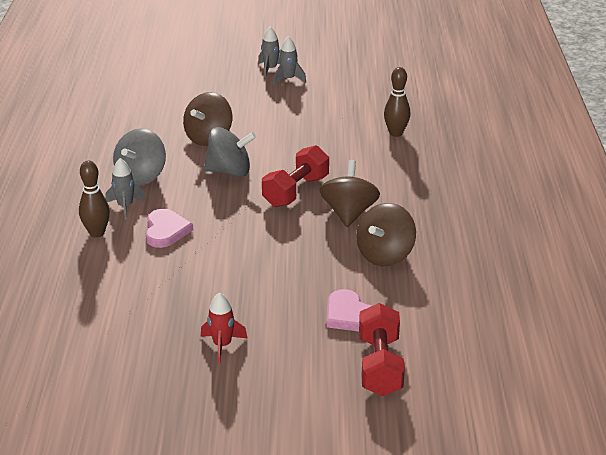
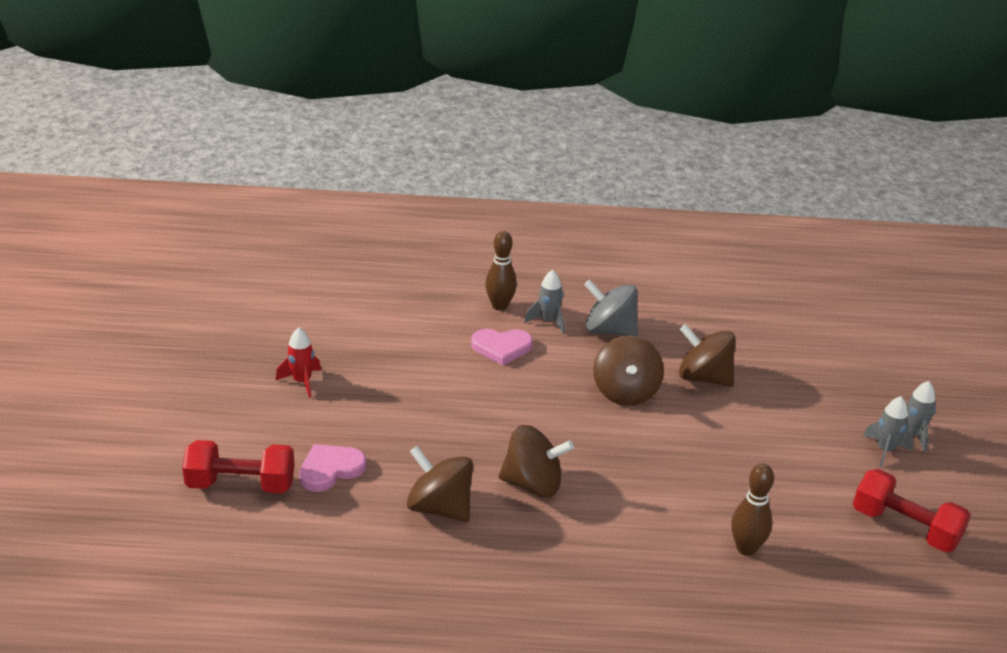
camera: 90 degrees right, 0 degrees up
grey spinning top [204,127,256,177] -> brown spinning top [593,335,664,406]
red dumbbell [262,145,329,207] -> red dumbbell moved to [853,469,971,552]

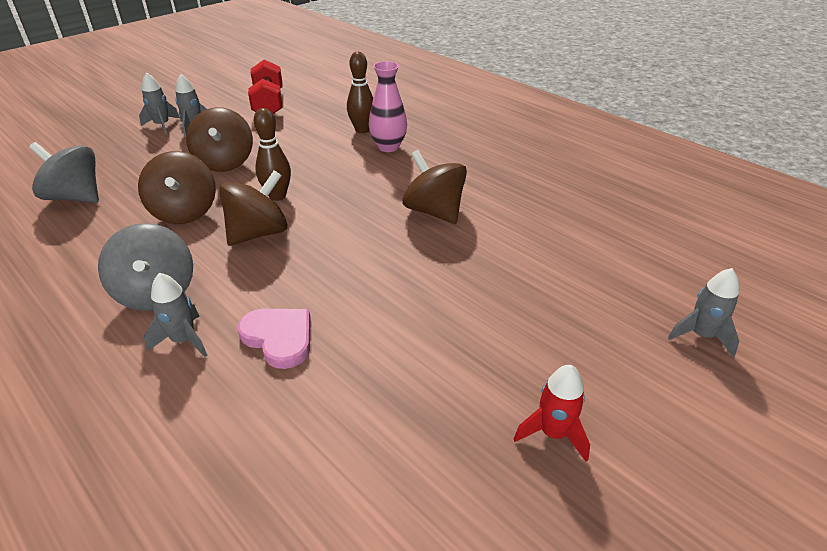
camera: 135 degrees left, 5 degrees up
red dumbbell [182,440,294,493] -> grey rocket [668,268,739,357]
pink heart [299,444,366,492] -> none
brown spinning top [407,446,473,522] -> brown spinning top moved to [186,107,253,172]
brown bowling pin [485,231,517,311] -> brown bowling pin moved to [254,108,291,201]
none -> grey spinning top [29,142,99,203]
none -> pink vase [369,61,407,152]

